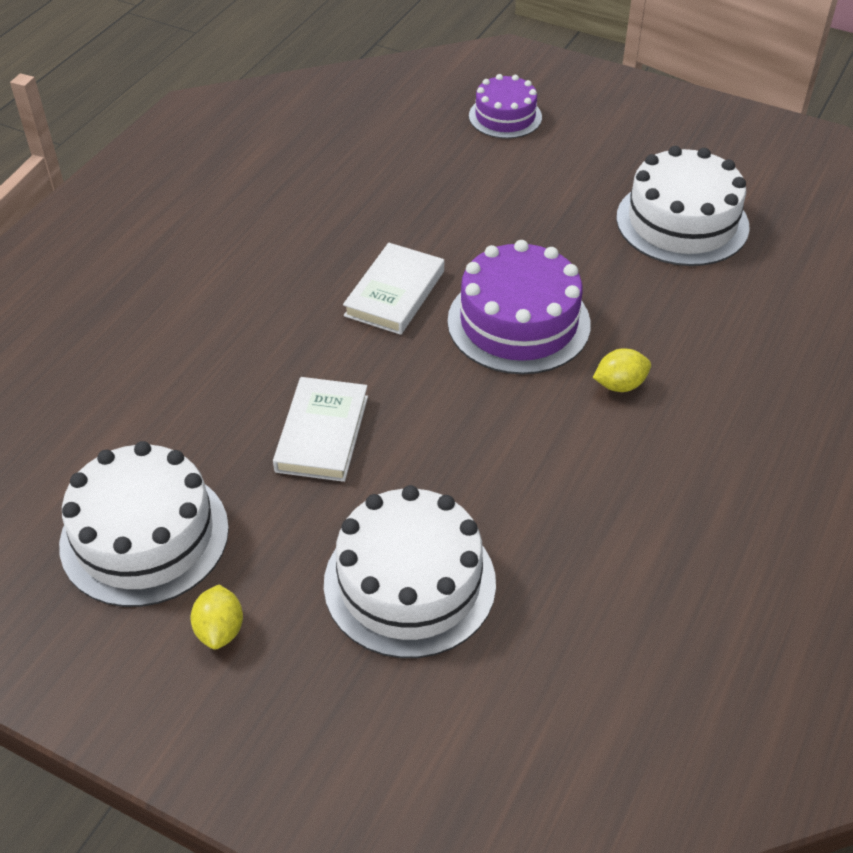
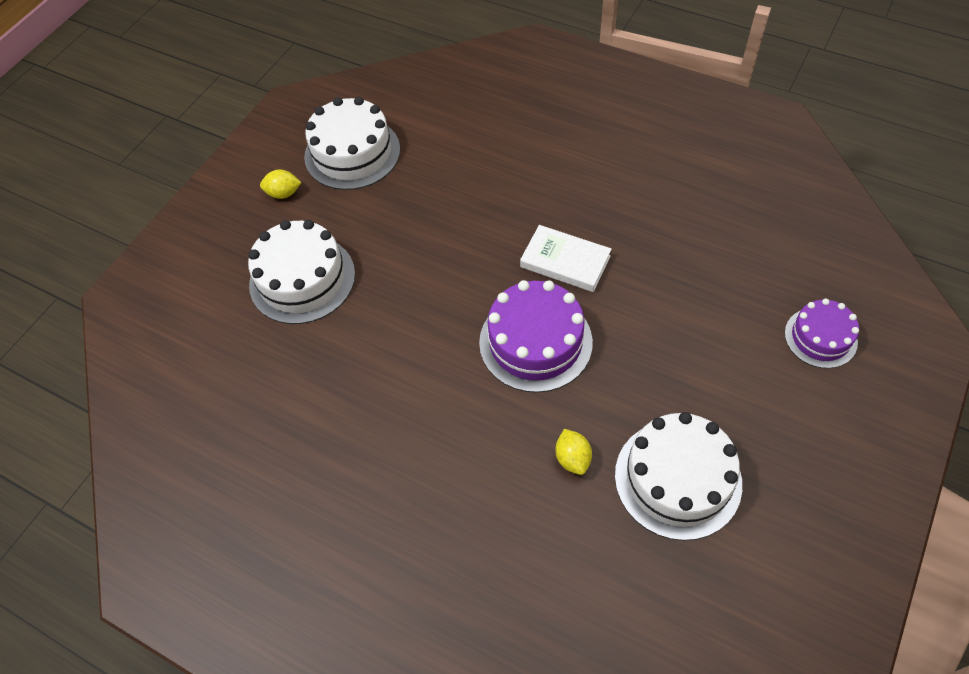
camera: 95 degrees right, 10 degrees up
white book [273,377,368,482] -> none
yellow lemon [593,348,651,392] -> yellow lemon moved to [556,429,592,475]

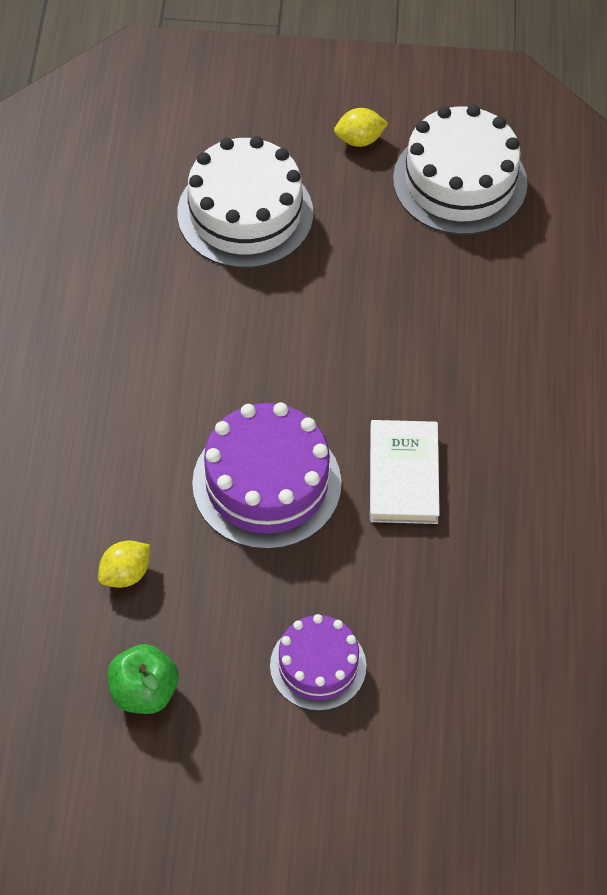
camera: 60 degrees right, 0 degrees up
yellow lemon [260,170,301,199] -> yellow lemon turned 75 degrees counterclockwise [334,108,388,147]
white cake [615,412,742,541] -> green apple [108,644,178,714]
purple cake [785,298,859,368] -> purple cake moved to [270,614,366,711]

